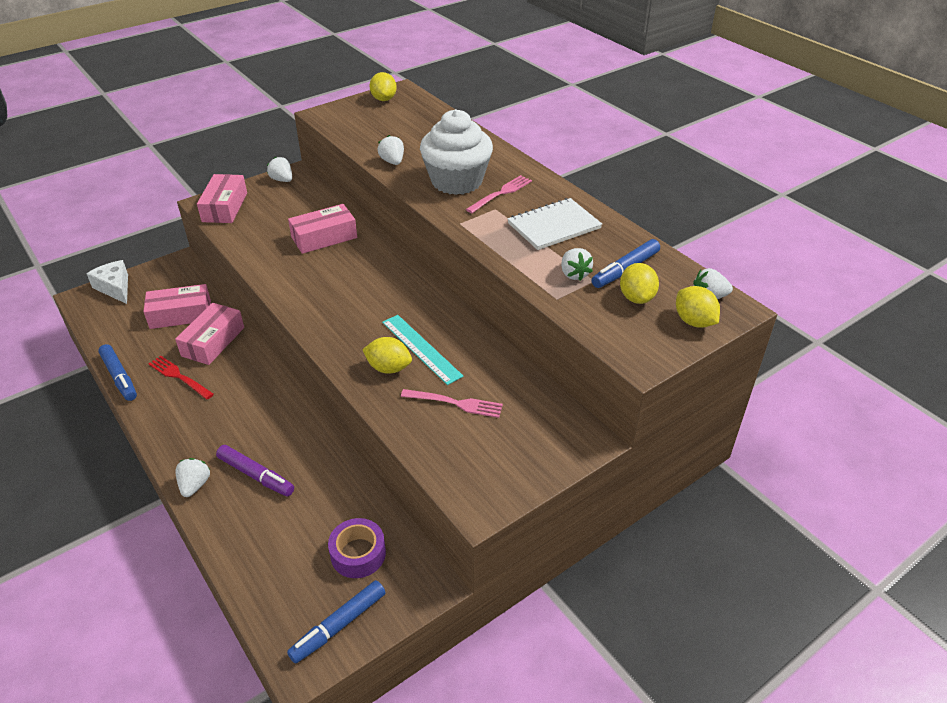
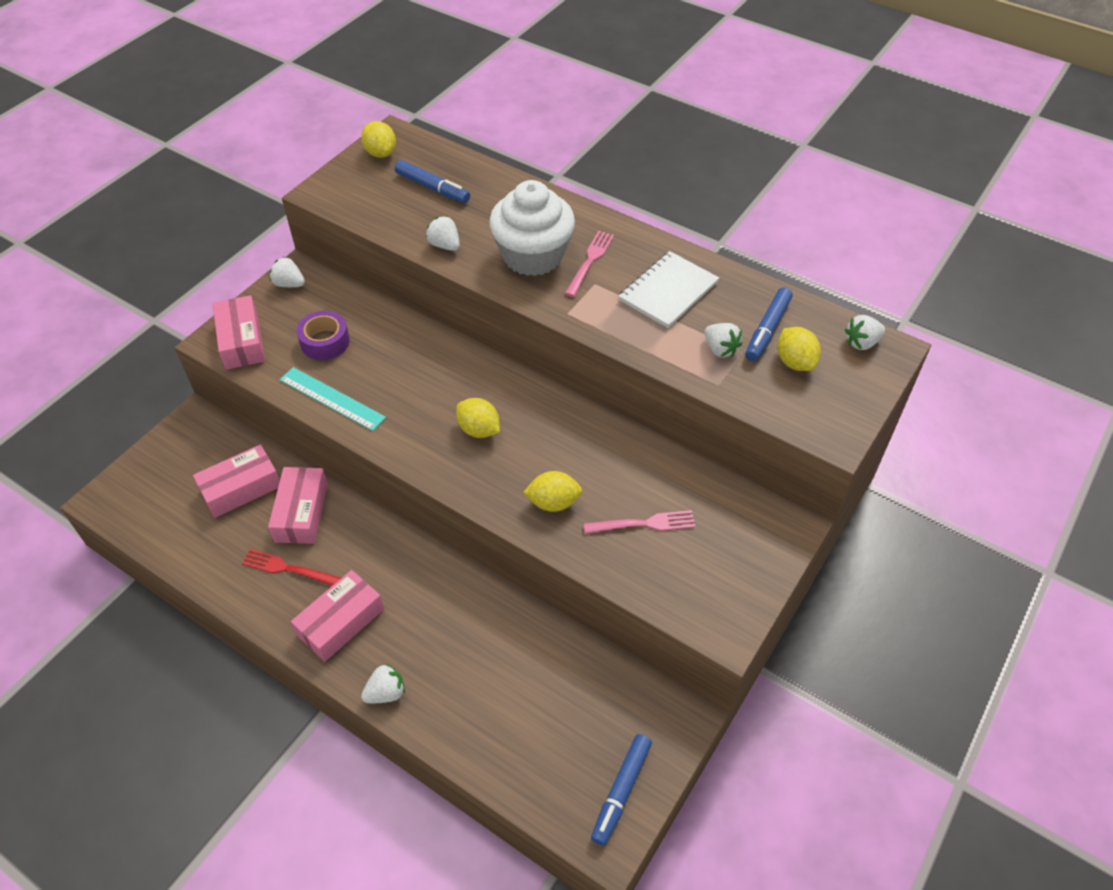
camera: 20 degrees left, 10 degrees up
white cheese [86,260,128,304] -> none
blue marker [98,344,137,401] -> blue marker moved to [395,160,470,203]
white strawberry [175,458,210,497] -> white strawberry turned 75 degrees clockwise [361,664,405,703]
purple marker [216,445,294,496] -> none
pink box [288,204,357,254] -> pink box moved to [291,570,384,662]
purple tape [328,518,386,578] -> purple tape moved to [297,311,350,360]
turquoise ruler [382,315,464,385] -> turquoise ruler moved to [280,367,386,431]
yellow lemon [676,286,720,328] -> yellow lemon moved to [456,398,500,438]

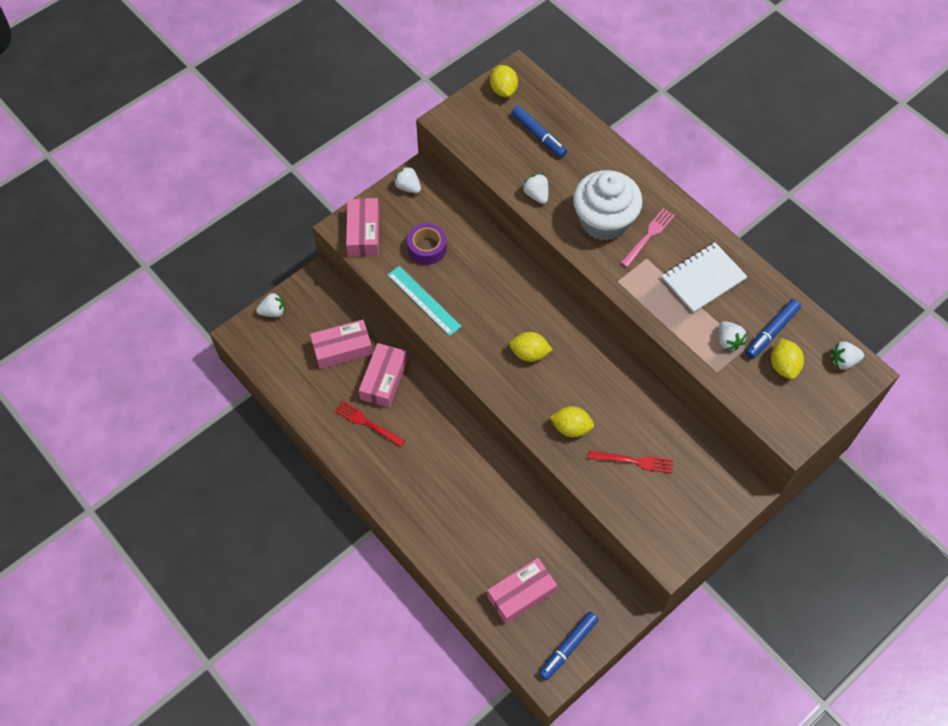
camera: 15 degrees right, 10 degrees up
pink box [291,570,384,662] -> pink box moved to [487,558,557,624]
white strawberry [361,664,405,703] -> white strawberry moved to [256,293,285,317]
yellow lemon [456,398,500,438] -> yellow lemon turned 45 degrees counterclockwise [509,332,552,362]
pink fork [584,510,695,534] -> red fork [588,451,673,474]

